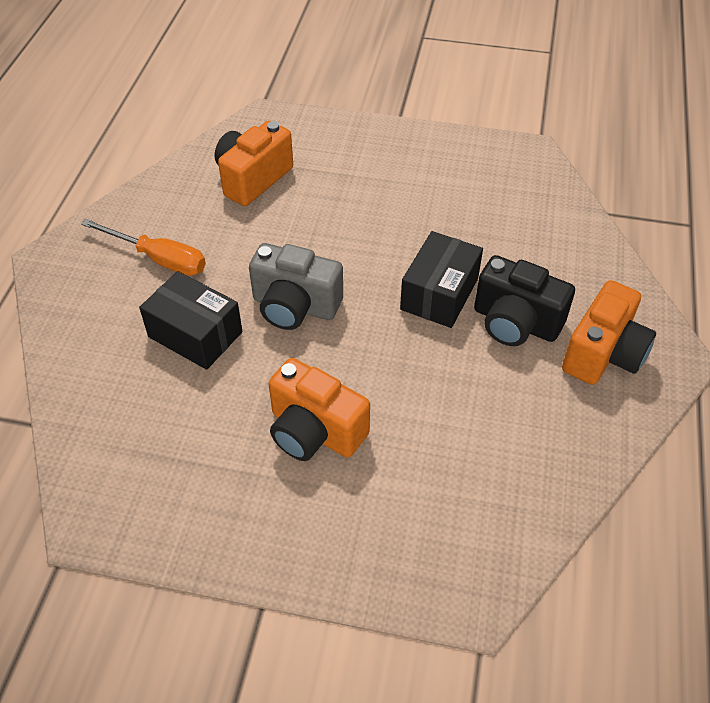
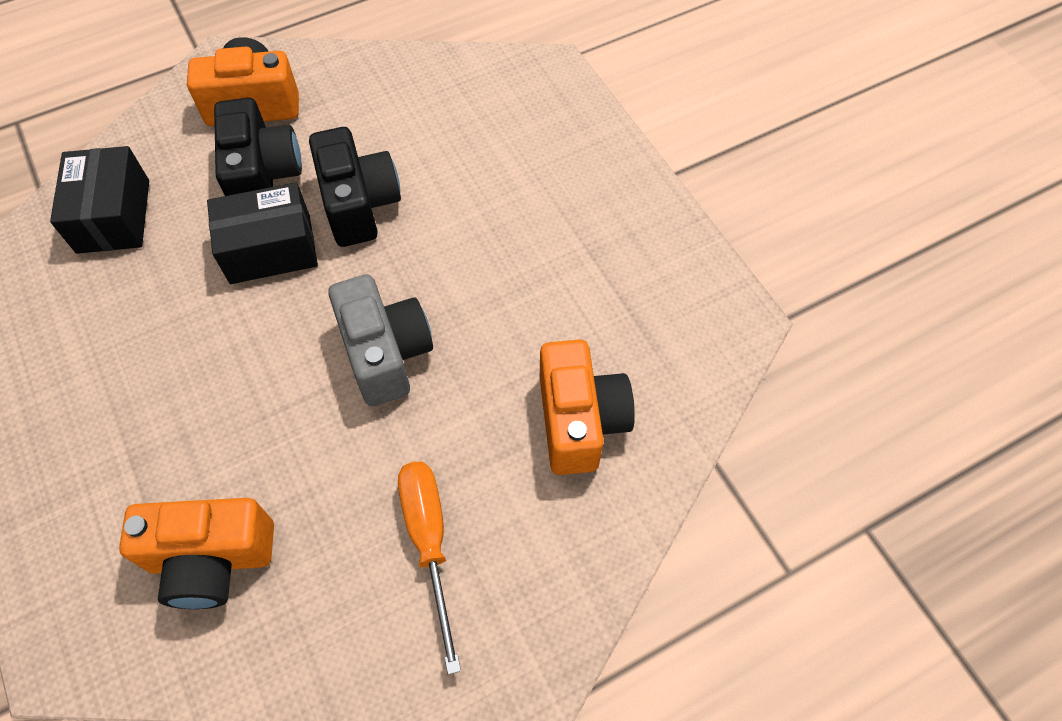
camera: 130 degrees left, 10 degrees up
black box [139,271,243,370] -> black box moved to [50,146,149,254]
orange camera [268,358,370,461] -> orange camera moved to [540,339,635,475]
none -> black camera [309,127,401,247]

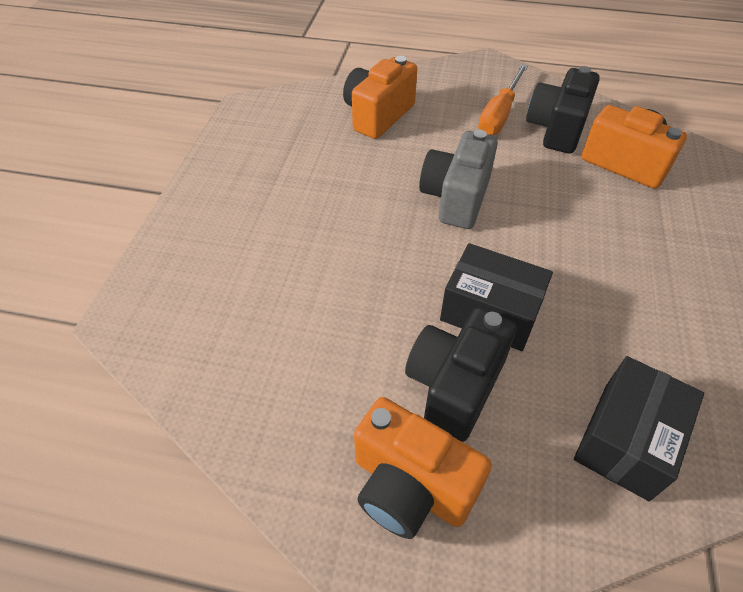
camera: 140 degrees left, 10 degrees down
black camera [309,127,401,247] -> black camera moved to [526,66,600,154]

